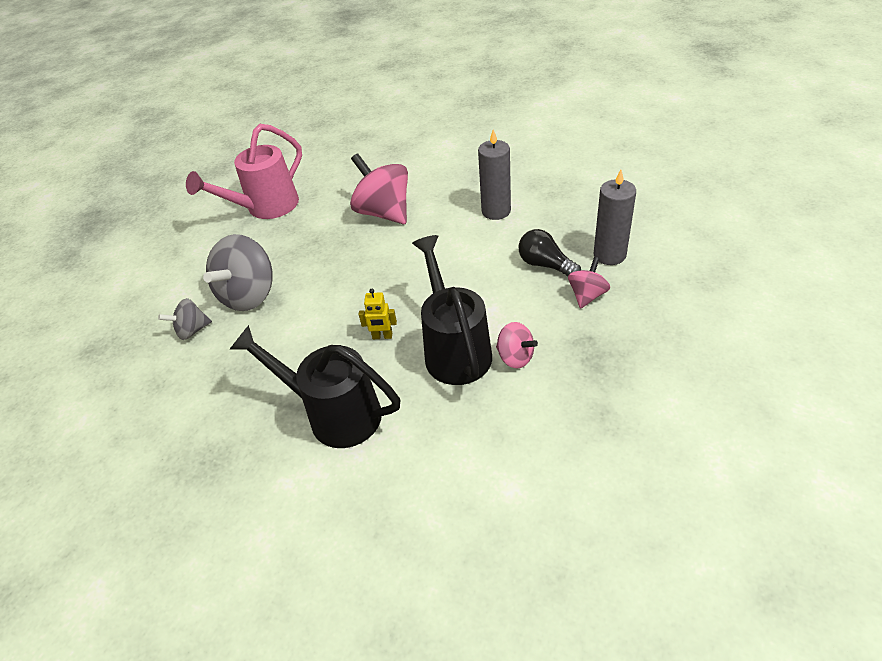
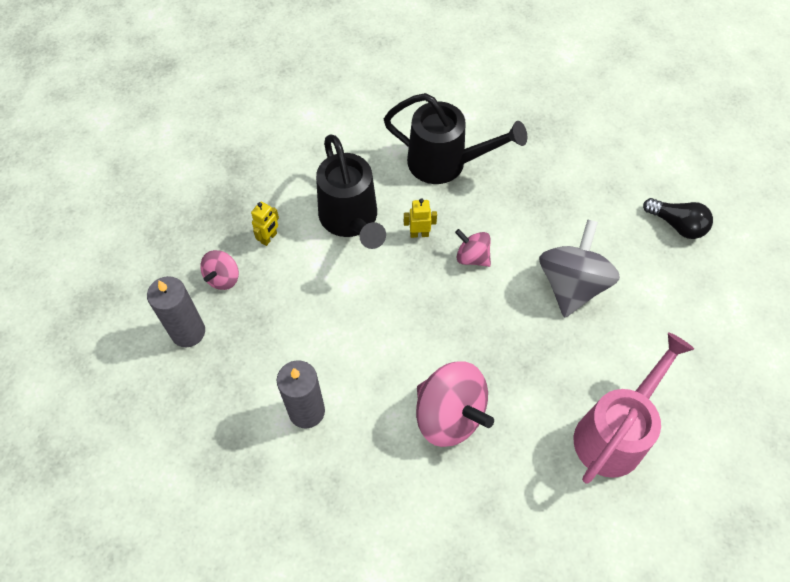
camera: 170 degrees right, 15 degrees up
grey spinning top [158,298,212,340] -> none
pink spinning top [496,322,538,369] -> pink spinning top moved to [455,229,491,267]
black light bulb [519,229,581,276] -> black light bulb moved to [643,198,713,239]
none -> yellow robot [251,201,279,246]

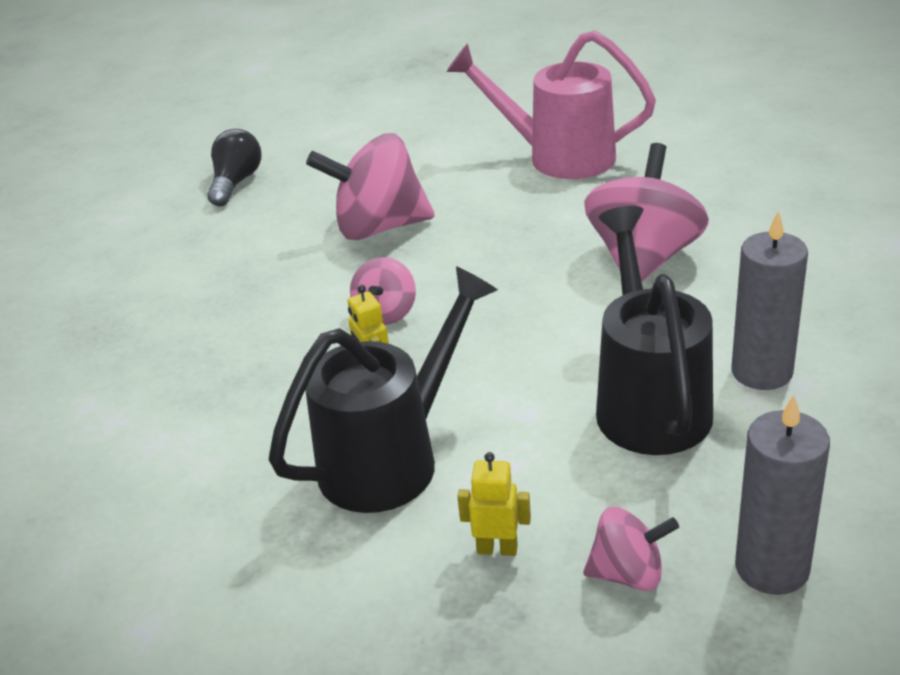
camera: 110 degrees left, 25 degrees down
black watering can [384,93,527,184] -> black watering can moved to [596,206,713,455]
grey spinning top [539,219,620,317] -> pink spinning top [306,133,435,240]

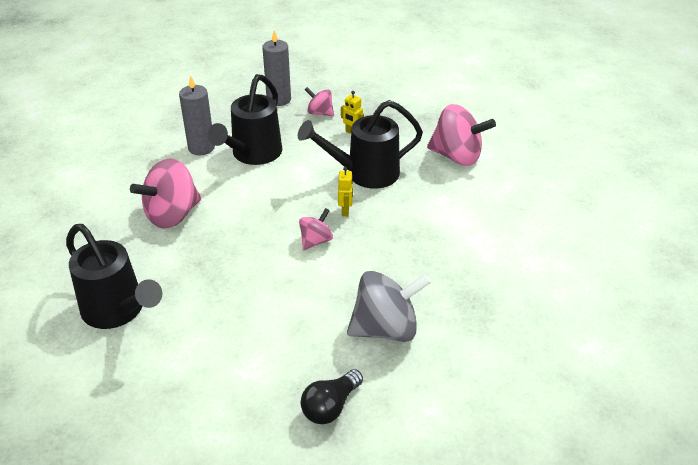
camera: 155 degrees left, 5 degrees up
pink spinning top [306,133,435,240] -> pink spinning top moved to [427,104,496,166]
pink watering can [446,31,656,179] -> black watering can [66,224,162,329]
none -> grey spinning top [347,271,431,342]

